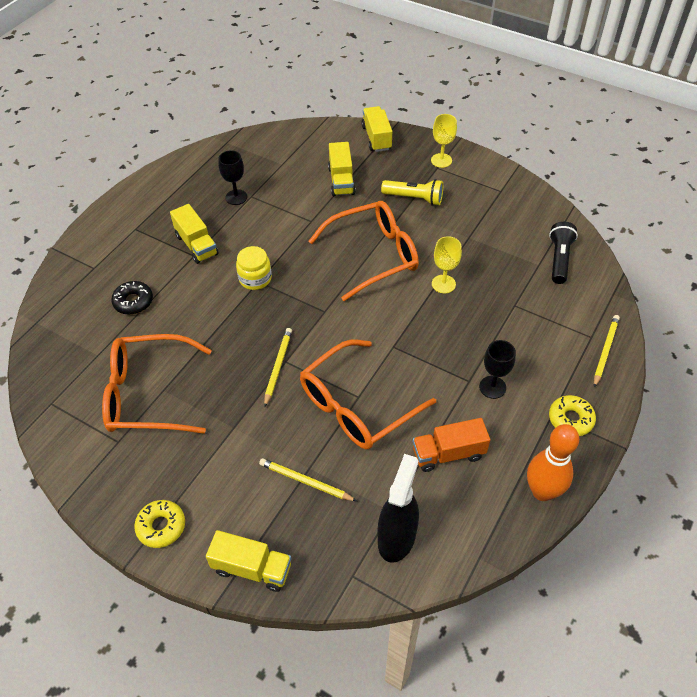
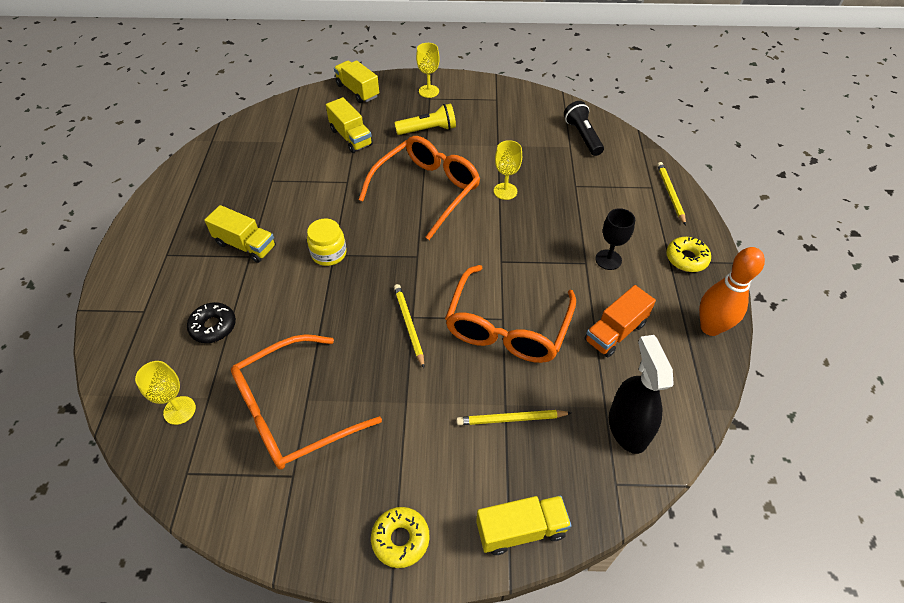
camera: 30 degrees left, 0 degrees up
black goblet [218,150,247,205] -> none
none -> yellow goblet [135,361,196,425]

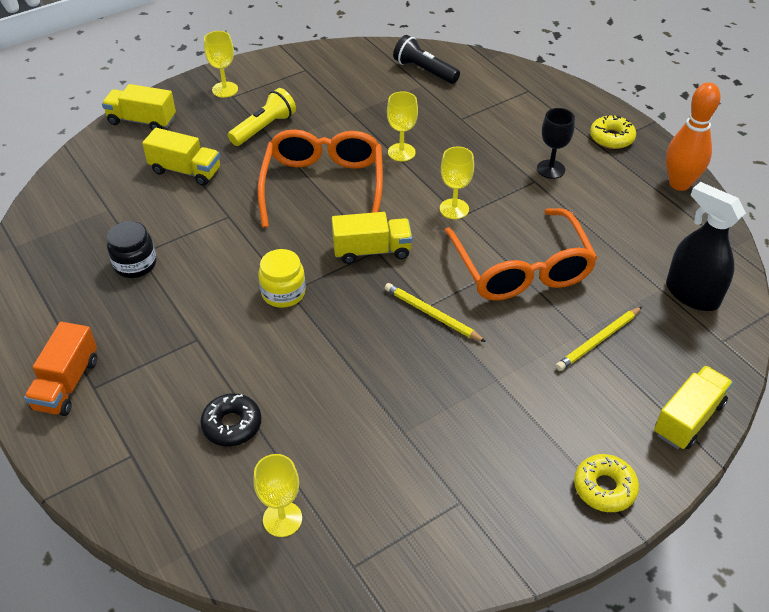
camera: 35 degrees left, 5 degrees down
yellow truck [204,205,276,263] -> yellow truck moved to [332,212,412,264]
orange glasses [231,334,382,470] -> none
orange truck [584,285,656,358] -> orange truck moved to [24,322,97,416]
yellow pencil [657,162,686,225] -> none
none -> black jar [107,221,157,278]
none -> yellow goblet [440,146,474,219]

